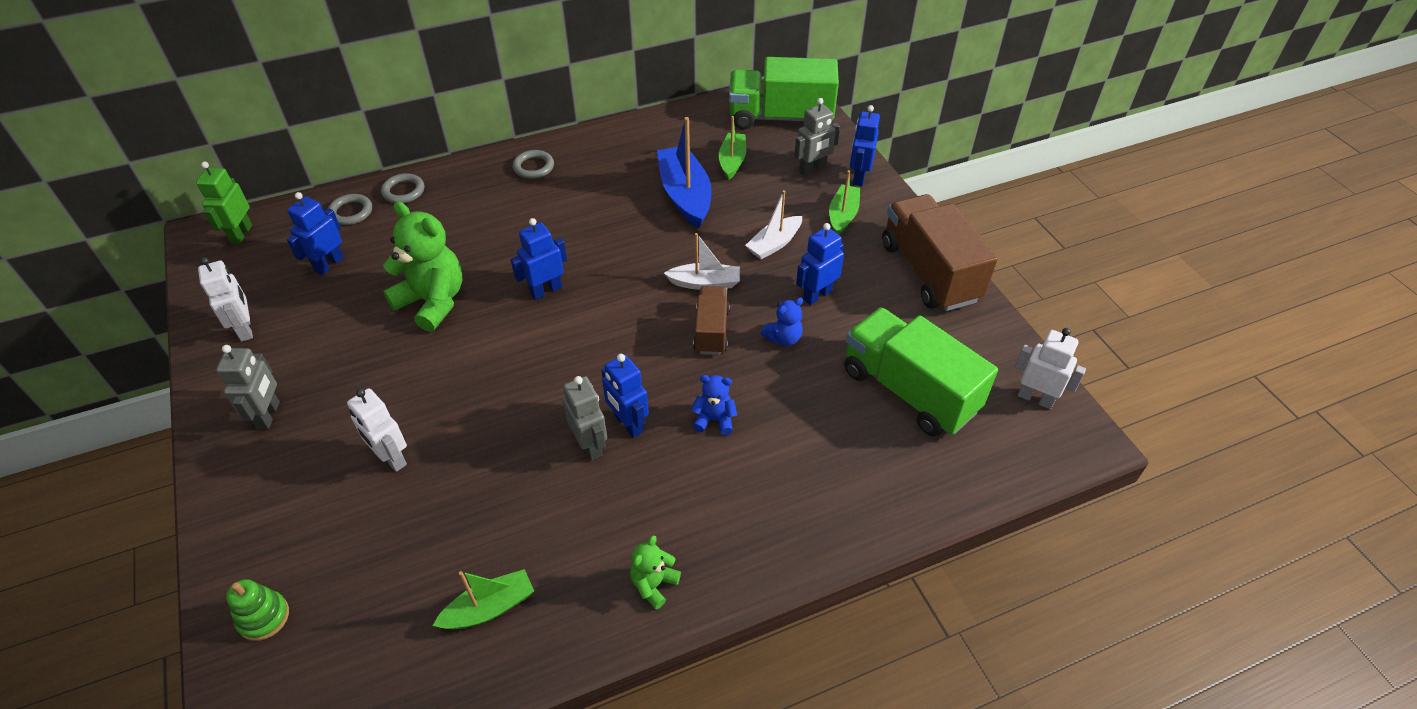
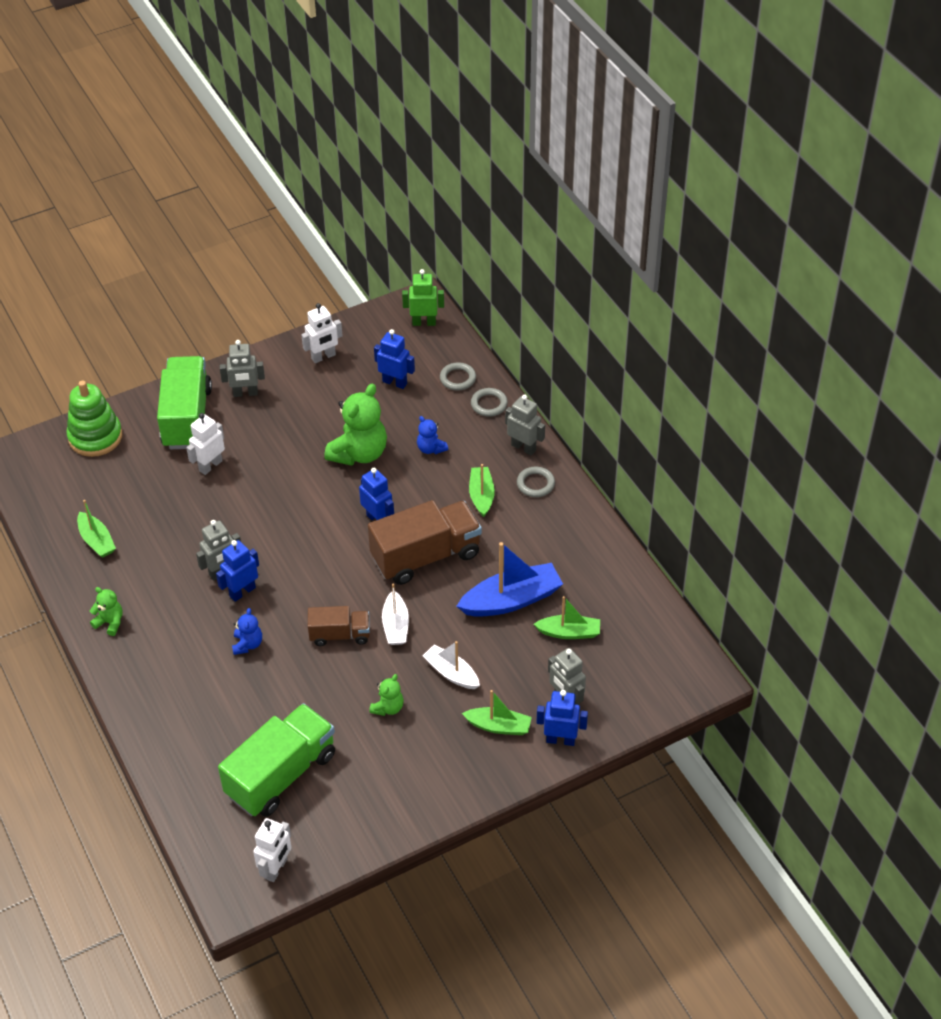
camera: 85 degrees right, 0 degrees up
green stacking toy [226,579,289,641] -> green stacking toy [67,380,122,457], size x1.81
green truck [729,57,839,129] -> green truck moved to [157,356,212,449]
blue teddy bear [761,298,803,346] -> blue teddy bear moved to [417,416,448,454]
blue robot [796,223,844,305] -> green teddy bear [369,674,404,716]
brown truck [882,194,998,311] -> brown truck moved to [368,500,482,585]
none -> green boat [469,464,495,517]
none -> grey robot [505,395,545,455]

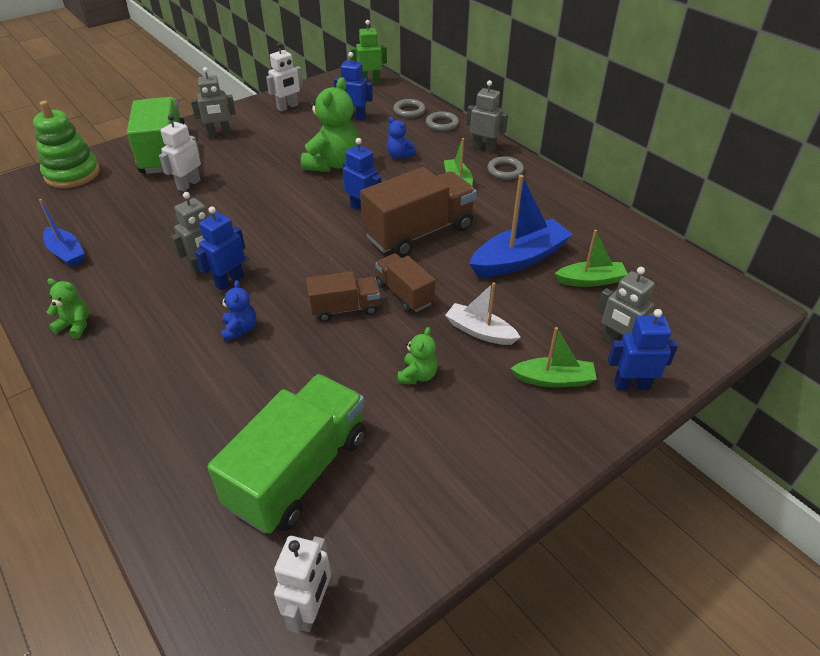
camera: 10 degrees left, 5 degrees down
green boat [77,500,116,558] -> blue boat [39,199,85,267]
white boat [382,584,409,645] -> brown truck [375,253,436,312]

